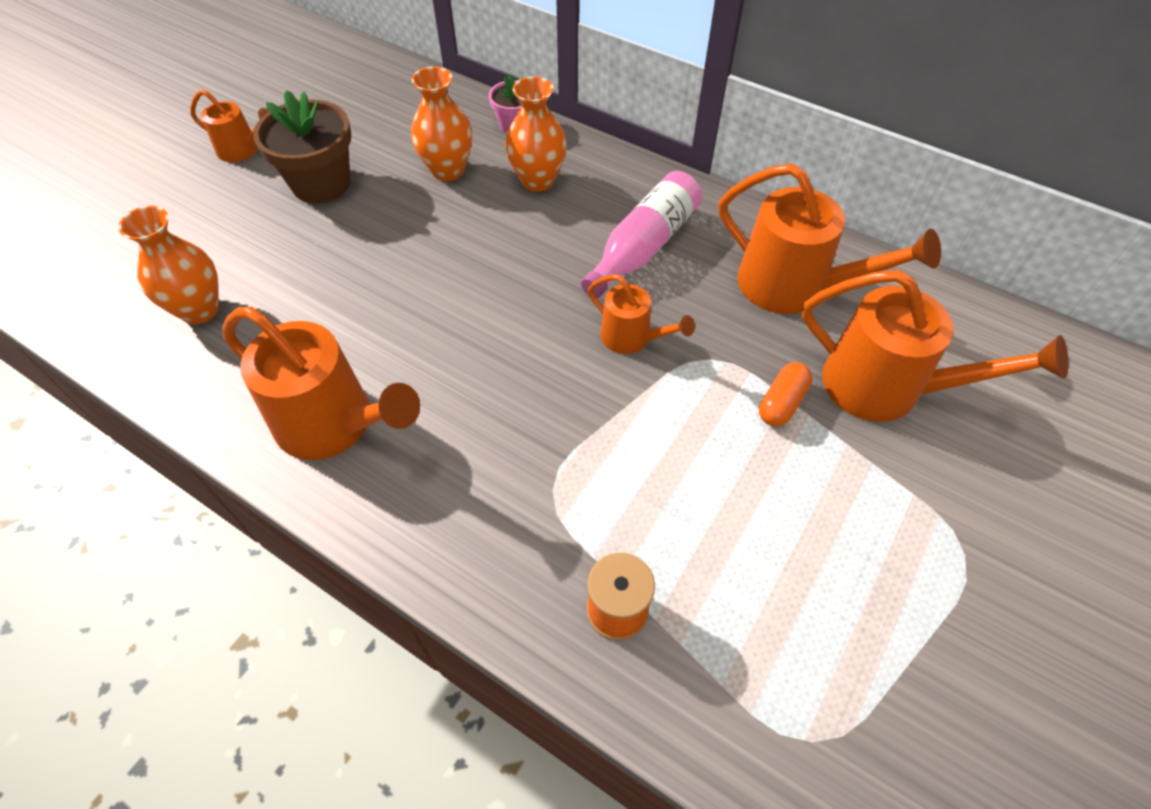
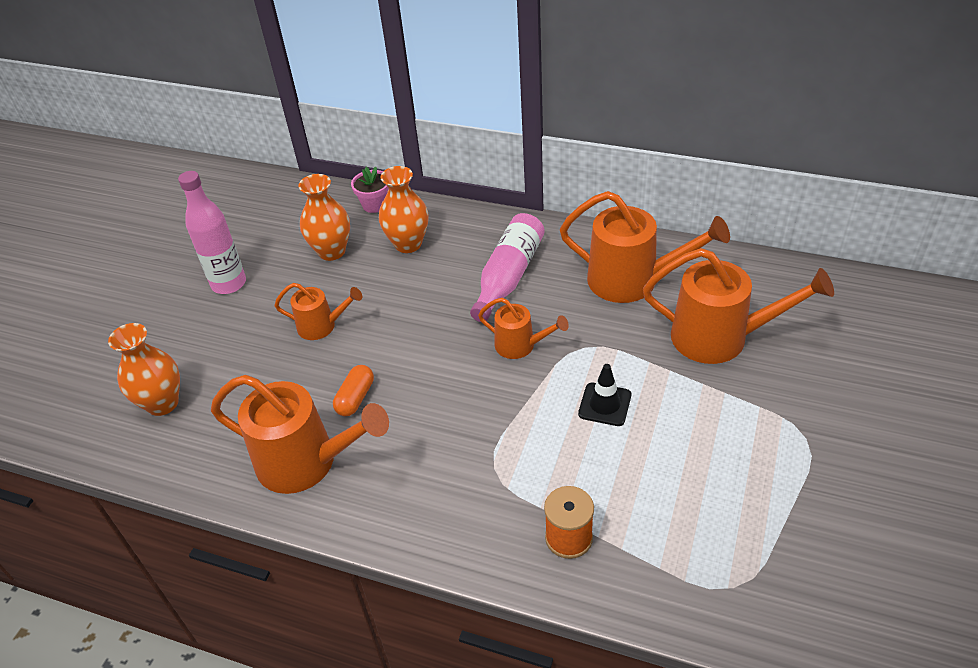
camera: 10 degrees left, 10 degrees down
orange watering can [190,89,269,162] -> orange watering can moved to [274,283,362,340]
brown flower pot [253,90,351,203] -> pink bottle [178,171,246,294]
orange capsule [759,362,812,426] -> orange capsule moved to [333,365,374,416]
none -> black traffic cone [578,364,631,426]

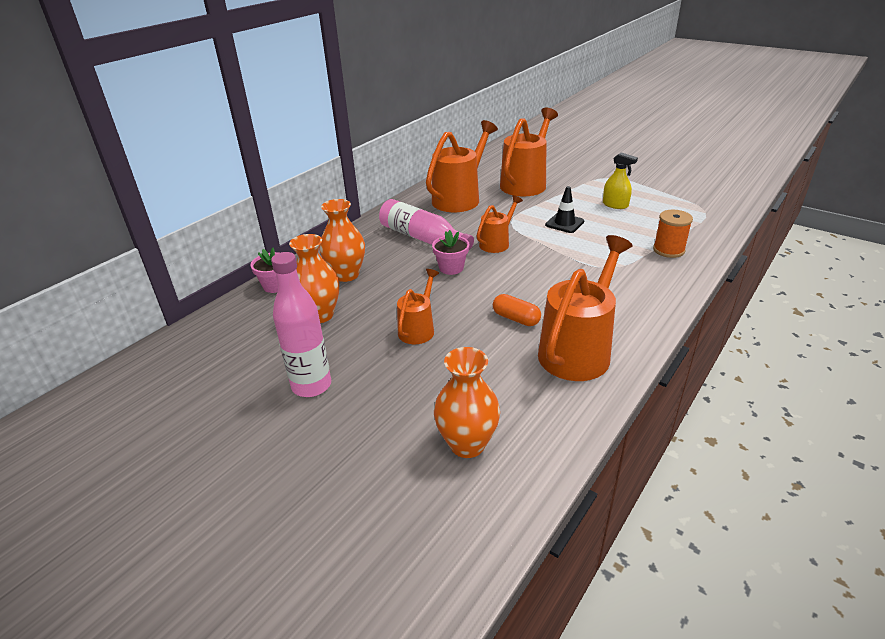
camera: 75 degrees left, 10 degrees down
none -> pink flower pot [432,230,469,275]
none -> yellow spray bottle [603,152,638,209]

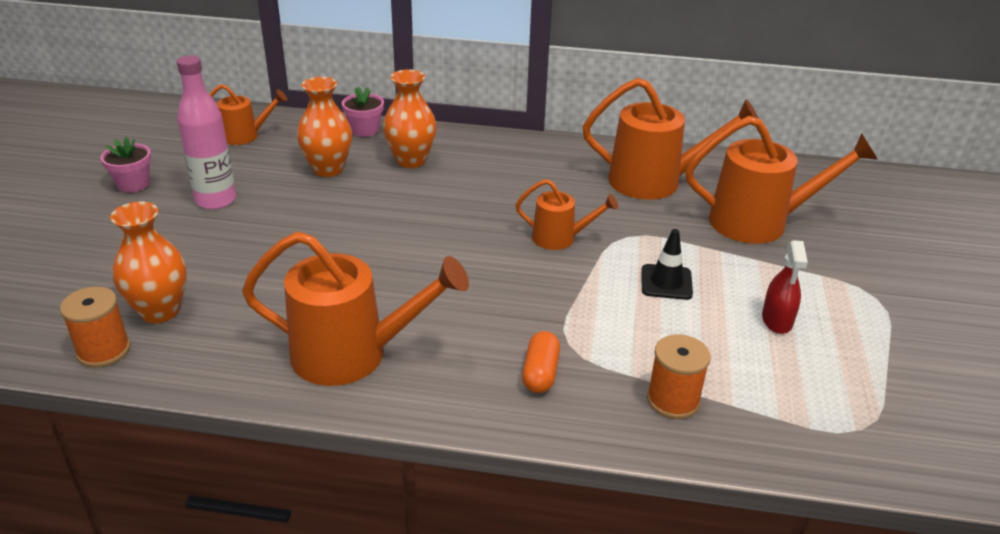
camera: 60 degrees right, 0 degrees up
pink bottle [379,199,474,250] -> none
orange watering can [397,269,439,344] -> orange watering can moved to [209,84,287,145]
pink flower pot [432,230,469,275] -> pink flower pot moved to [100,136,151,193]
orange capsule [493,294,541,326] -> orange capsule moved to [522,331,560,393]
yellow spray bottle [603,152,638,209] -> red spray bottle [762,240,808,334]
none -> orange spool [60,287,130,368]

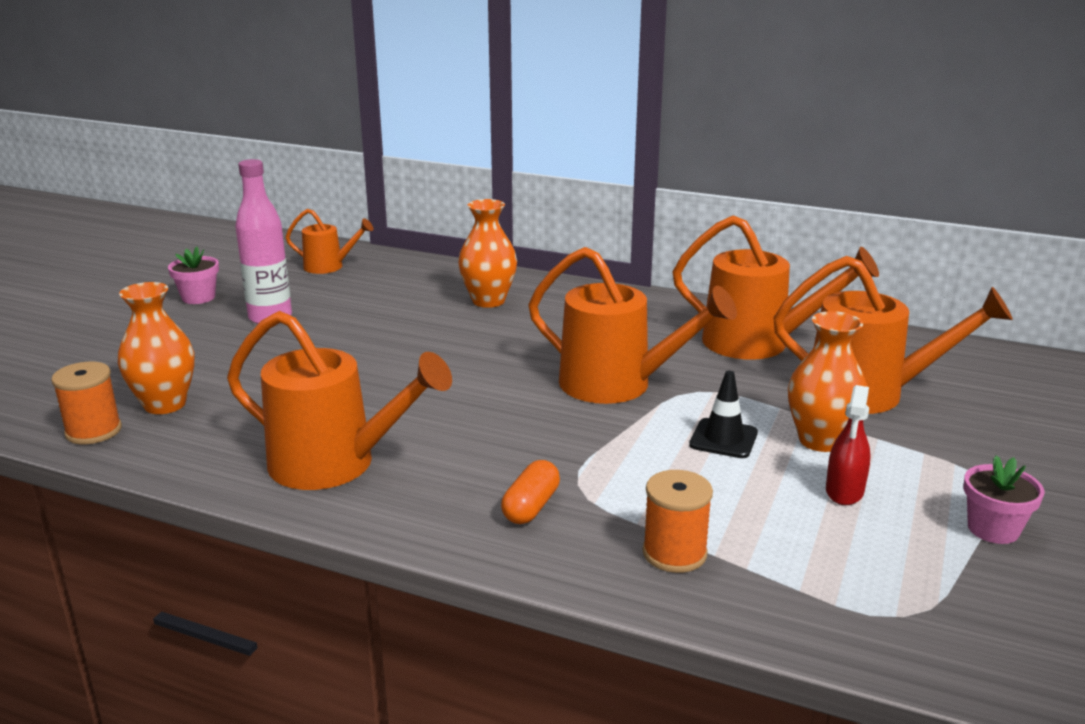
camera: 15 degrees right, 10 degrees down
orange vase [297,77,352,177] -> orange vase moved to [788,311,868,452]
pink flower pot [342,87,384,137] -> pink flower pot moved to [964,455,1045,544]
orange watering can [516,179,618,250] -> orange watering can [528,247,737,404], size x1.83

